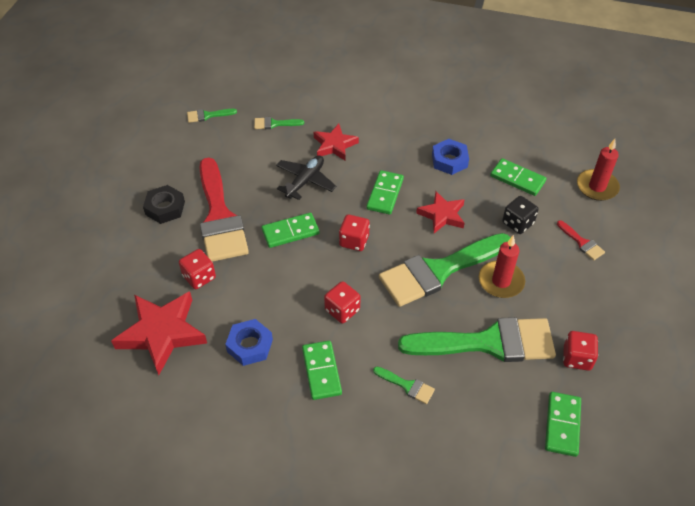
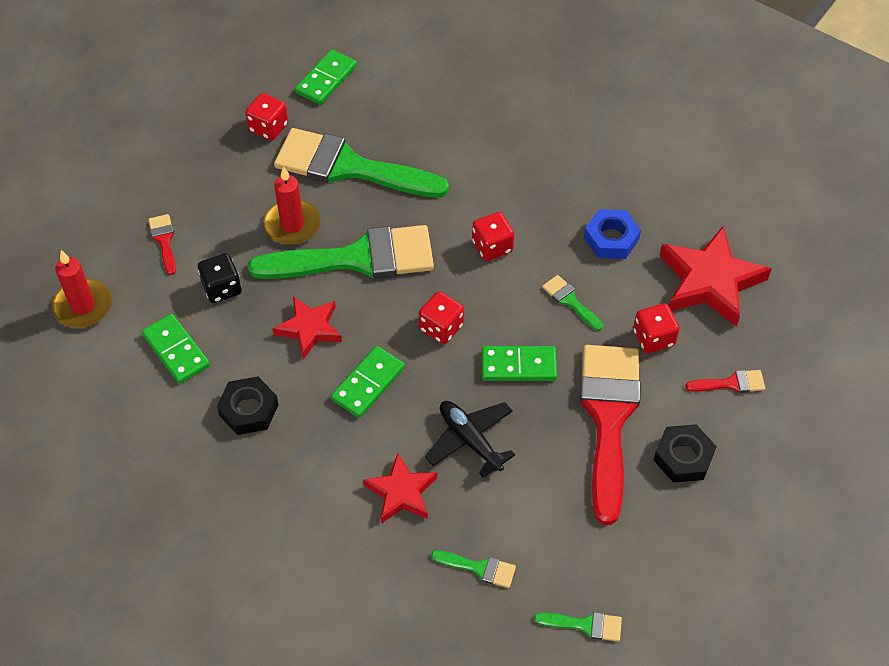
camera: 160 degrees left, 5 degrees up
black plane [276,155,336,200] -> black plane turned 90 degrees clockwise [425,401,515,478]
green domino [302,341,342,400] -> none
green brush [373,367,435,404] -> green brush moved to [542,275,603,331]
blue nut [432,139,469,175] -> black nut [217,376,279,435]
none -> red brush [685,370,765,393]

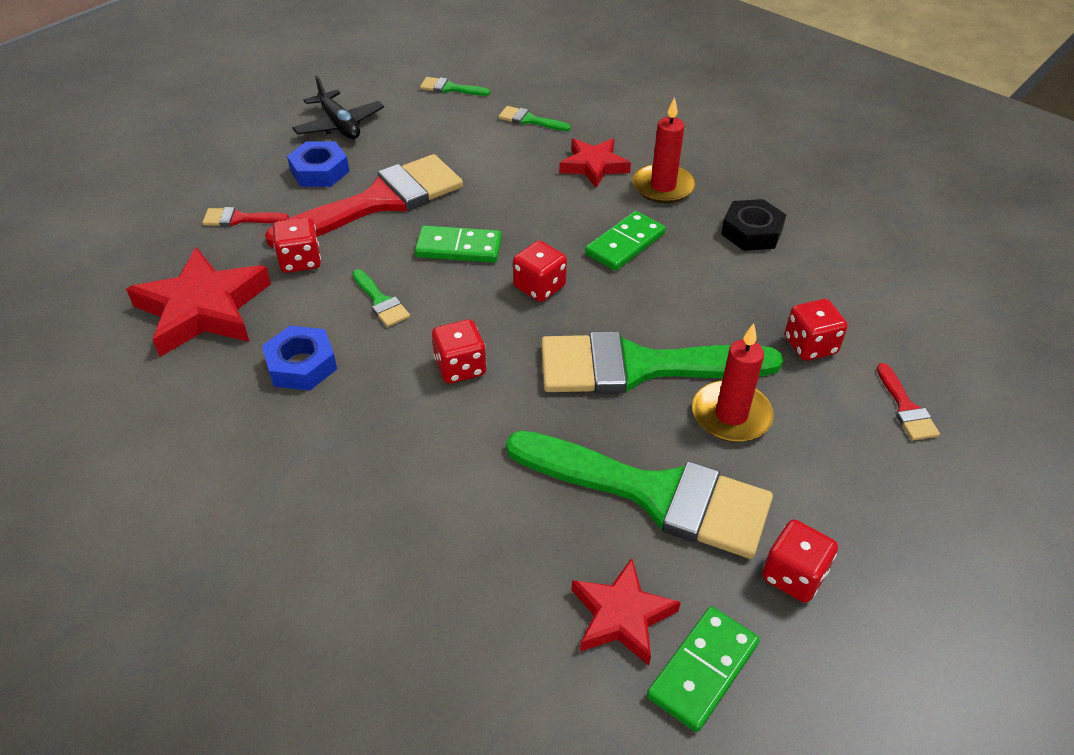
camera: 175 degrees left, 10 degrees down
red candle [52,250,112,328] -> red candle moved to [632,97,696,203]
green domino [142,314,210,384] -> none
black dice [198,253,242,303] -> red dice [785,299,848,361]
red star [273,296,342,360] -> red star moved to [572,558,681,666]
black plane [425,401,515,478] -> black plane moved to [292,75,384,139]
red brush [580,345,640,525] -> red brush turned 135 degrees counterclockwise [265,154,463,248]
black nut [654,424,717,483] -> blue nut [287,141,349,187]

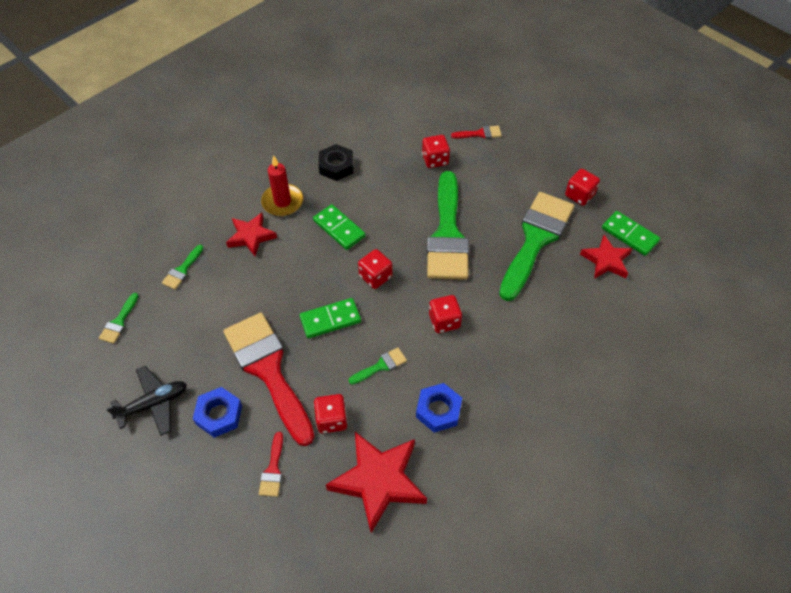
camera: 85 degrees left, 10 degrees up
green domino [415,225,502,263] -> green domino turned 60 degrees clockwise [300,298,361,338]
red candle [692,323,774,442] -> none

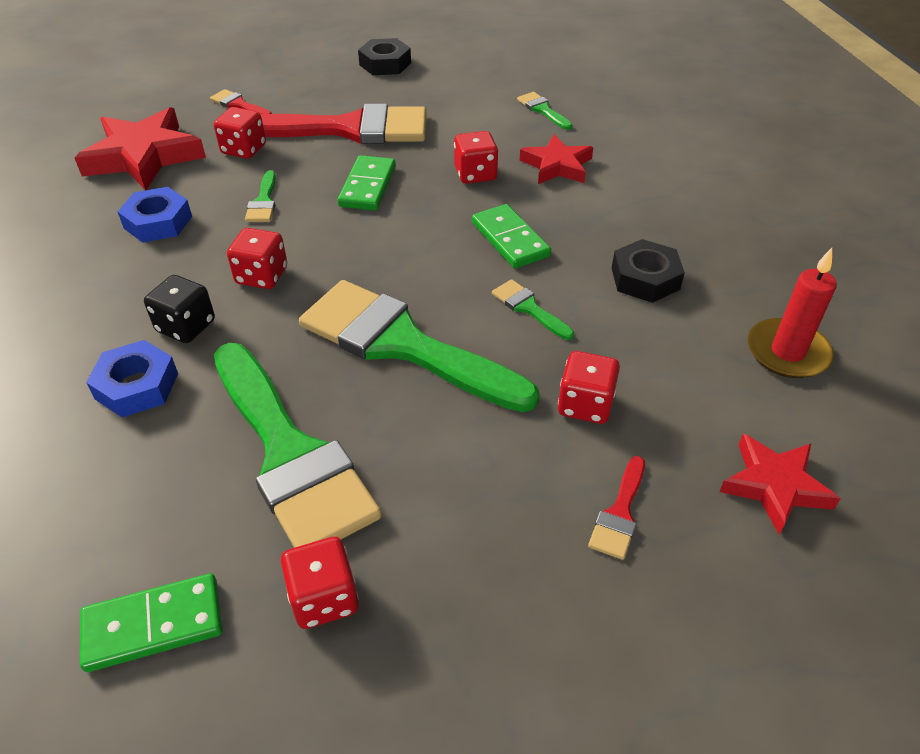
camera: 120 degrees right, 10 degrees down
green brush [99,293,139,344] -> green brush moved to [492,279,574,340]
black plane [106,366,187,436] -> black nut [358,38,411,75]
blue nut [193,387,242,438] -> blue nut moved to [86,340,178,417]
red candle [261,155,303,216] -> red candle moved to [748,248,837,378]
green domino [313,204,366,250] -> green domino turned 75 degrees clockwise [472,204,551,269]
red dice [358,249,392,289] -> red dice moved to [454,131,498,184]
red star [580,235,632,279] -> red star moved to [719,434,841,534]
none -> black dice [144,275,215,343]

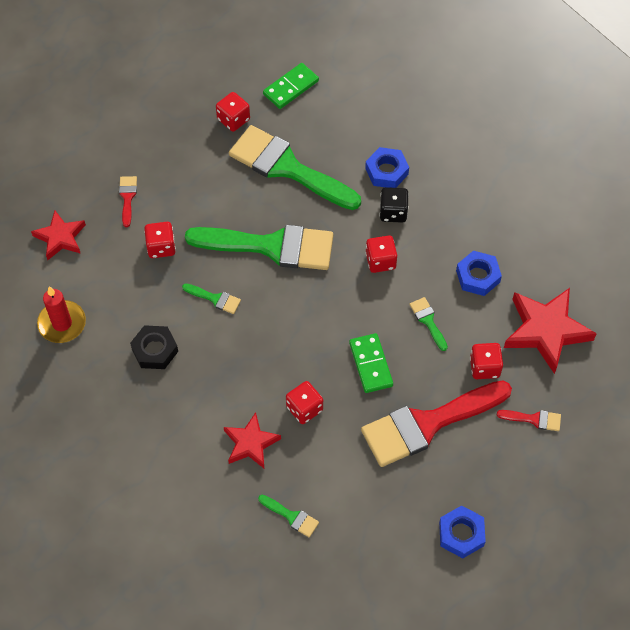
camera: 155 degrees right, 15 degrees up
black nut [358,38,411,75] -> blue nut [439,505,486,558]
green domino [472,204,551,269] -> none

